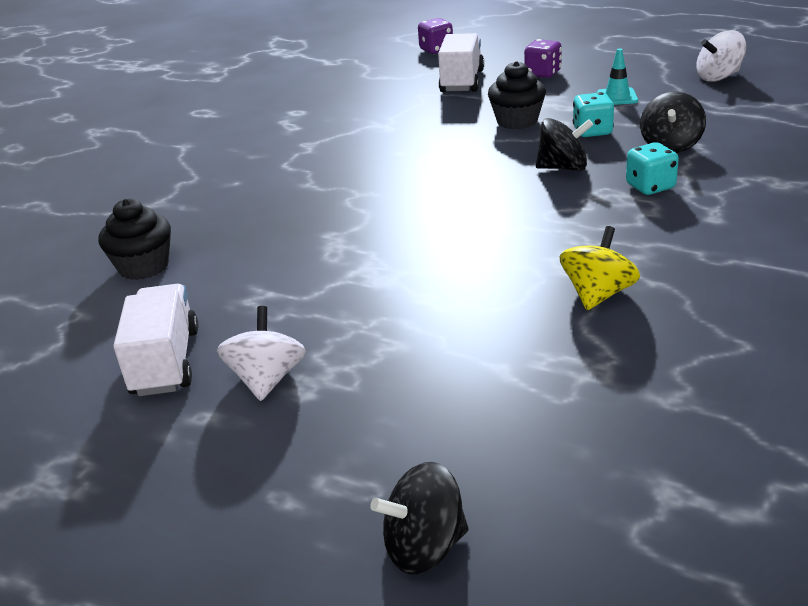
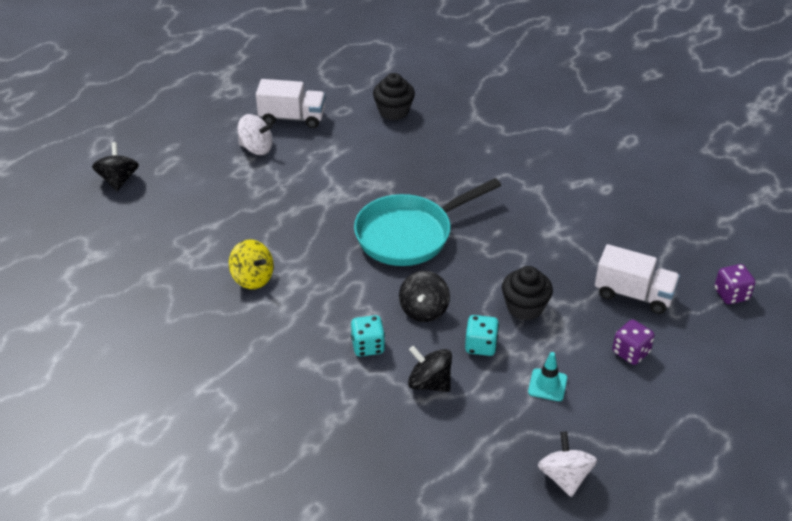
camera: 100 degrees right, 10 degrees up
none -> turquoise pan [354,178,501,266]

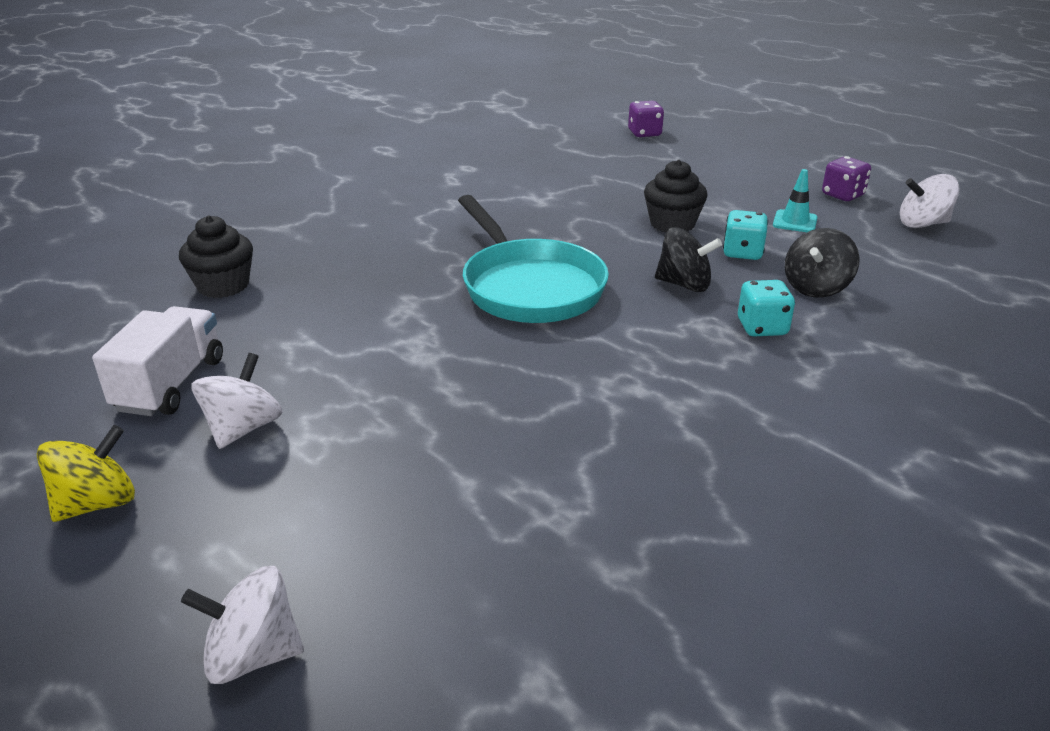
camera: 85 degrees left, 10 degrees down
black spinning top [92,142,139,191] -> white spinning top [181,566,304,684]
yellow spinning top [229,240,274,289] -> yellow spinning top moved to [37,425,135,522]
white truck [595,244,680,314] -> none
purple dice [612,320,655,365] -> purple dice moved to [822,156,871,201]

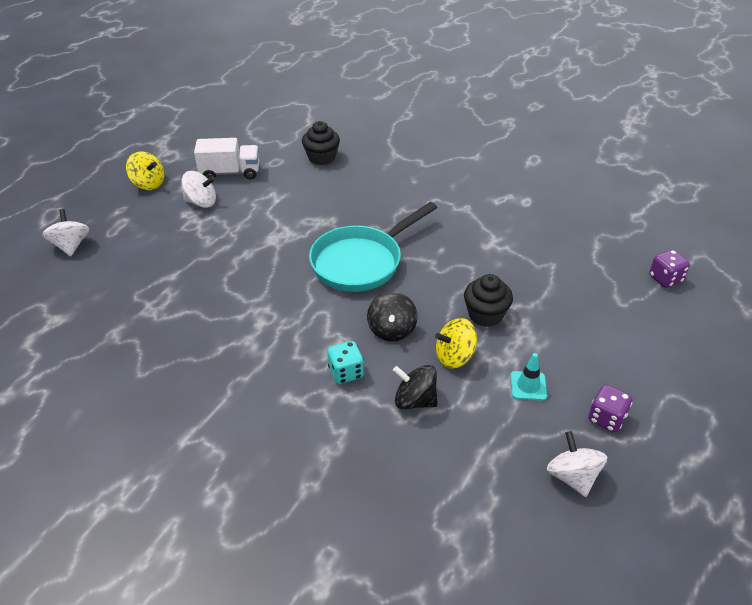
camera: 75 degrees right, 10 degrees up
turquoise dice [723,210,768,260] -> yellow spinning top [435,318,477,369]

